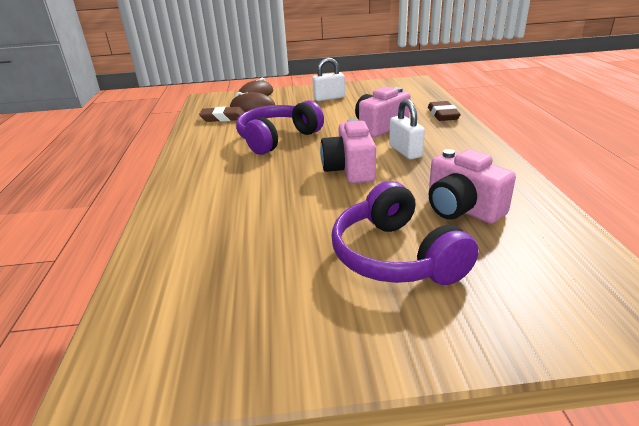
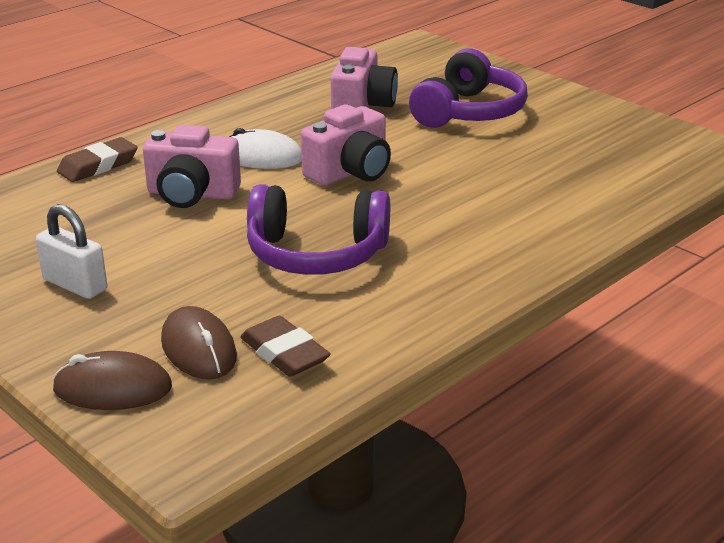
camera: 130 degrees left, 0 degrees up
white padlock [389,99,425,159] -> white mouse [229,128,302,169]

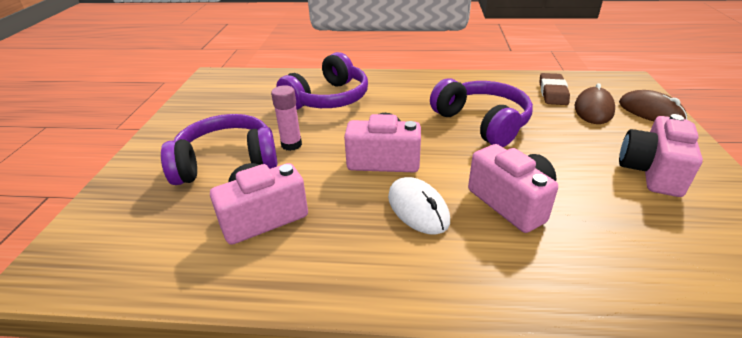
camera: 130 degrees left, 5 degrees up
white padlock [36,204,107,299] -> pink camera [619,114,703,197]
brown eraser [57,137,138,182] -> none
none -> pink glue stick [271,85,302,151]
none -> purple headphones [276,52,368,110]

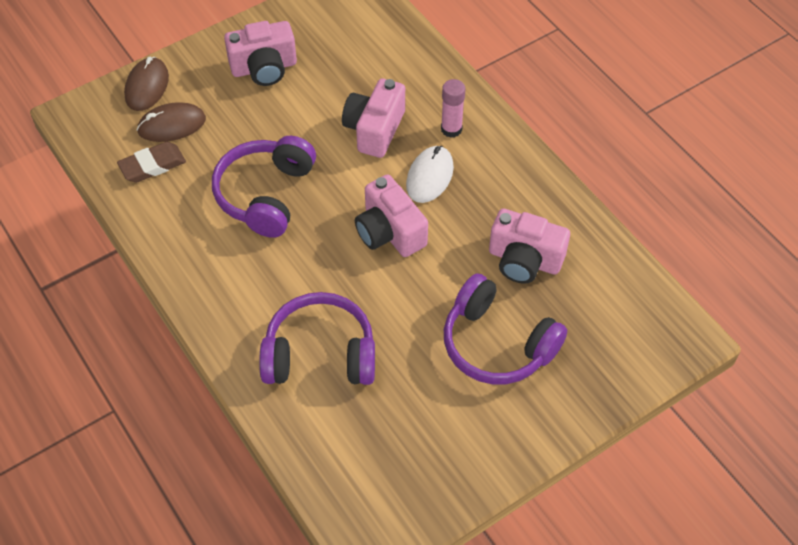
camera: 130 degrees left, 20 degrees up
pink glue stick [271,85,302,151] -> pink glue stick moved to [441,79,465,138]

